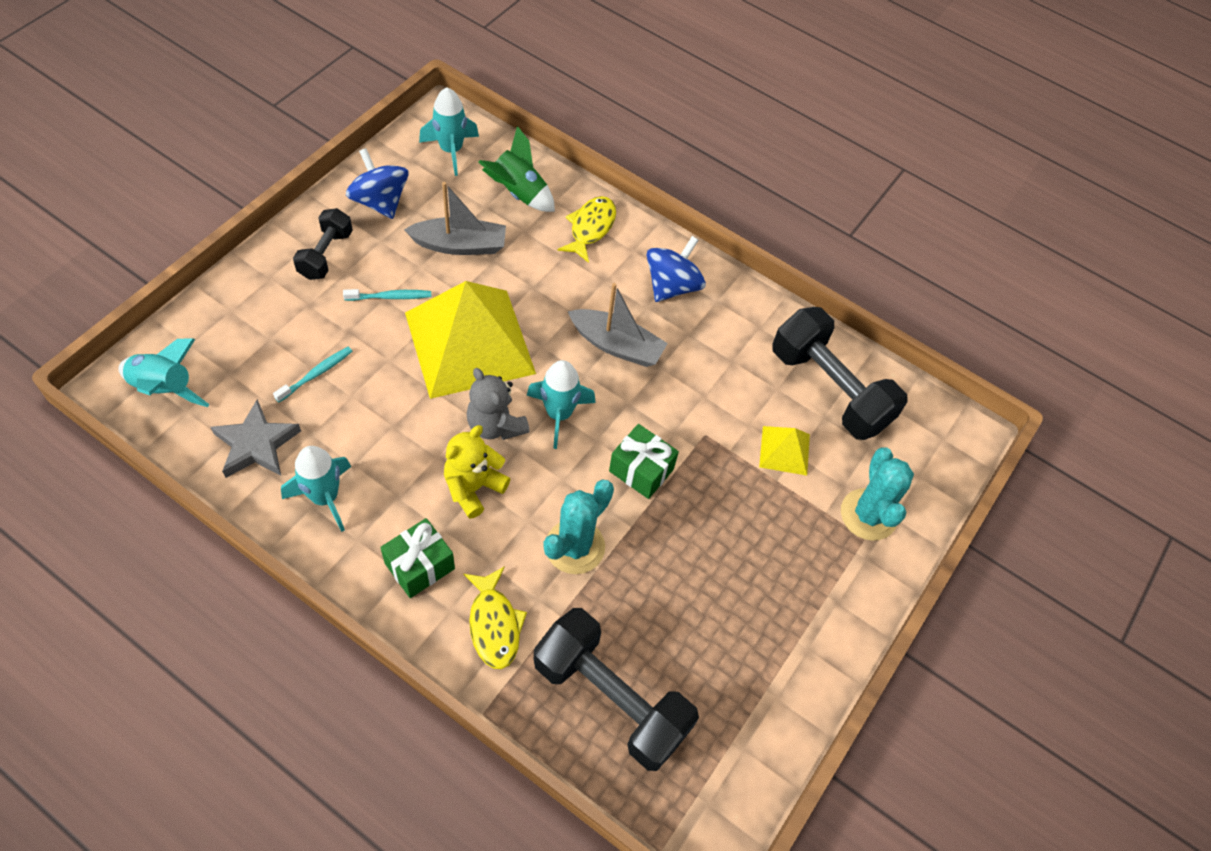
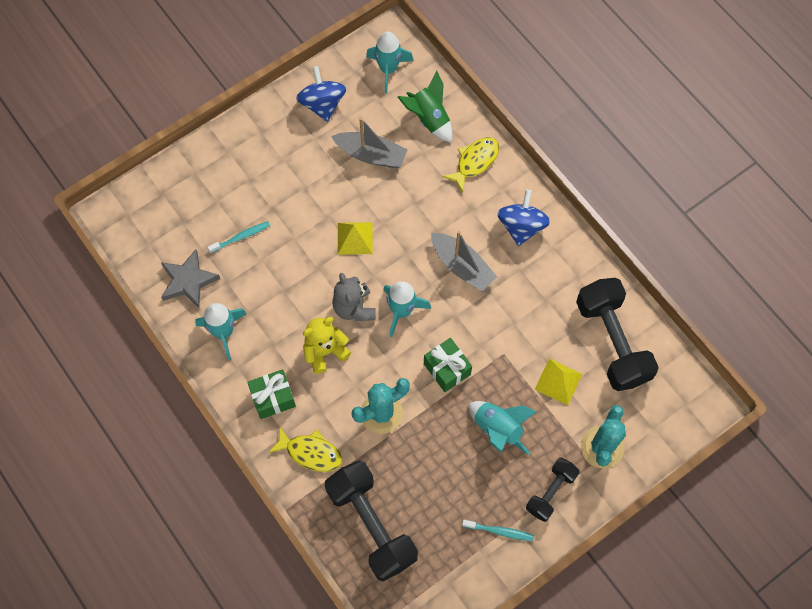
camera: 25 degrees right, 10 degrees up
turquoise rocket [119,338,210,407] -> turquoise rocket moved to [468,401,537,455]
black dumbbell [293,208,353,280] -> black dumbbell moved to [526,458,580,522]
turquoise toothbrush [343,289,431,301] -> turquoise toothbrush moved to [462,520,534,541]
yellow pyramid [405,281,536,399] -> yellow pyramid [338,222,373,255], size x0.44
yellow fish [463,566,527,669] -> yellow fish turned 75 degrees counterclockwise [268,426,342,472]
blue spinning top [647,236,706,302] -> blue spinning top turned 45 degrees counterclockwise [497,190,550,246]

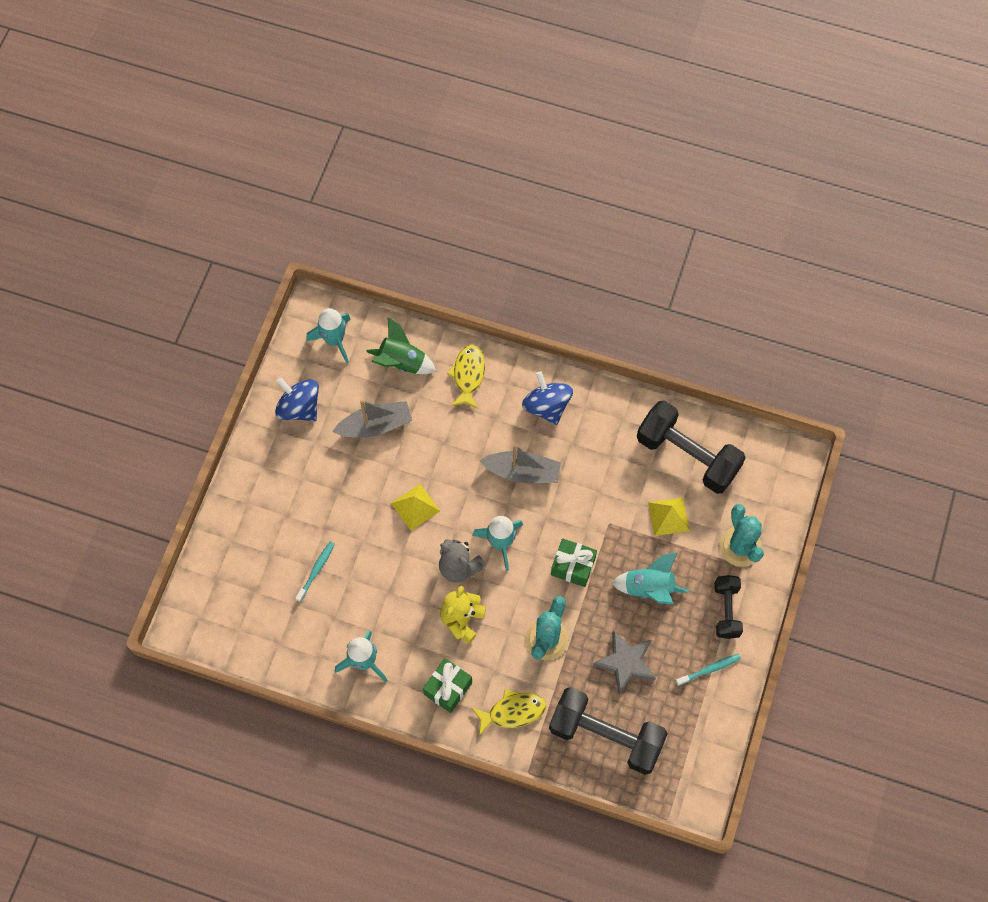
camera: 35 degrees left, 0 degrees up
grey star [161,249,220,308] -> grey star moved to [593,630,656,694]

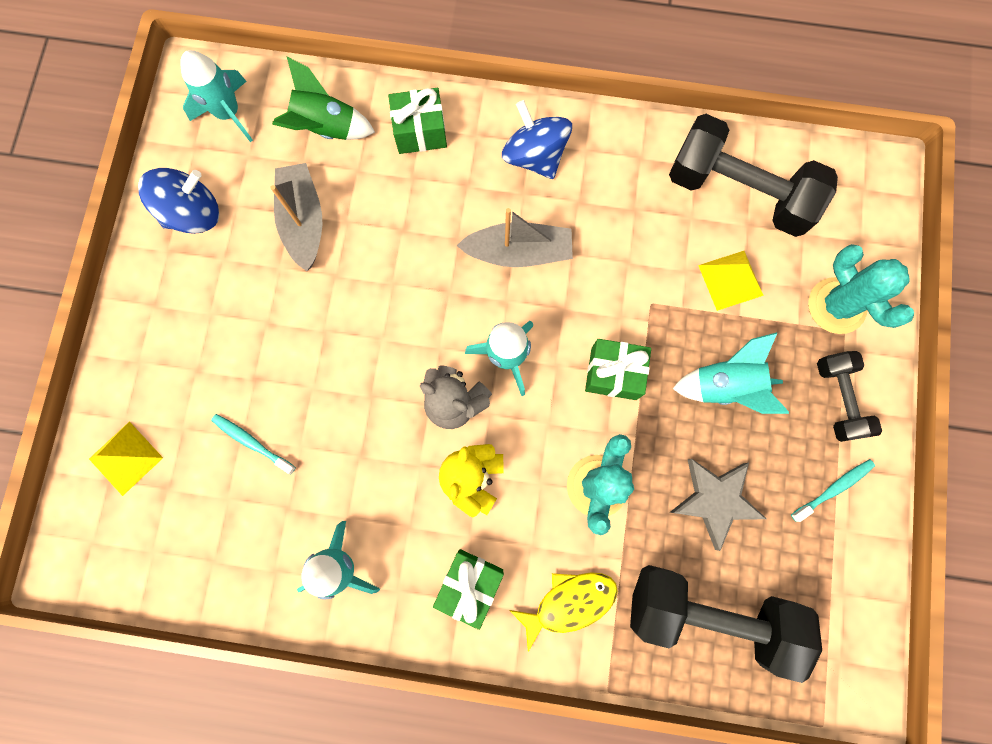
camera: 10 degrees left, 10 degrees up
blue spinning top [275,377,319,421] -> blue spinning top turned 120 degrees clockwise [138,168,219,234]
turquoise toothbrush [295,542,335,602] -> turquoise toothbrush turned 75 degrees counterclockwise [211,414,296,474]
grey boat [332,400,412,438] -> grey boat turned 75 degrees counterclockwise [270,163,322,271]
yellow pyramid [391,484,440,531] -> yellow pyramid moved to [89,421,163,496]
yellow fish [447,345,485,409] -> green gift [388,88,447,154]

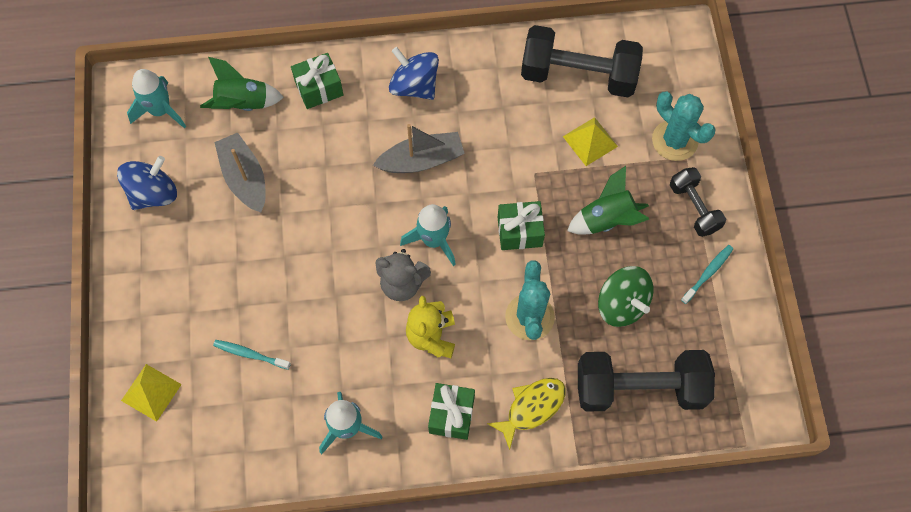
camera: 15 degrees left, 10 degrees down
grey star [670,459,767,551] -> green spinning top [598,266,654,327]
turquoise rocket [672,332,789,414] -> green rocket [567,166,649,235]

